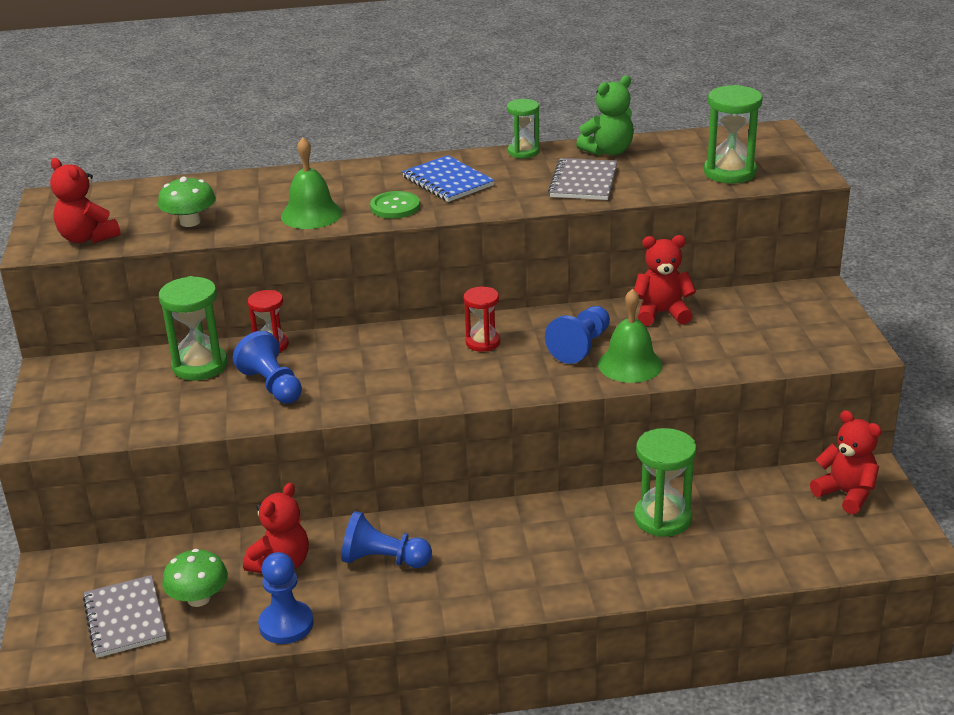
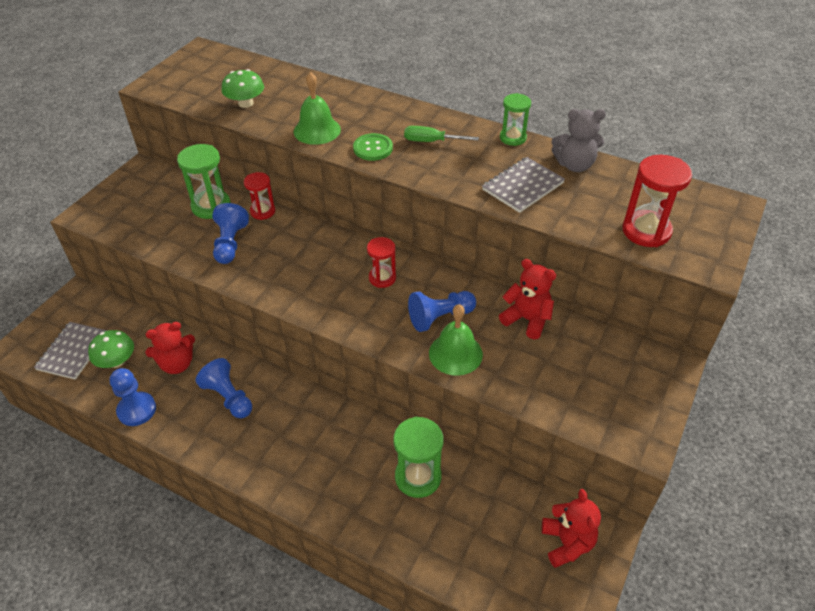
camera: 35 degrees right, 15 degrees up
red teddy bear [50,158,120,243] -> none
blue notebook [402,155,495,202] -> green screwdriver [404,126,479,142]
green teddy bear [576,76,634,156] -> grey teddy bear [552,109,606,172]
green hourglass [704,85,763,183] -> red hourglass [622,155,692,247]

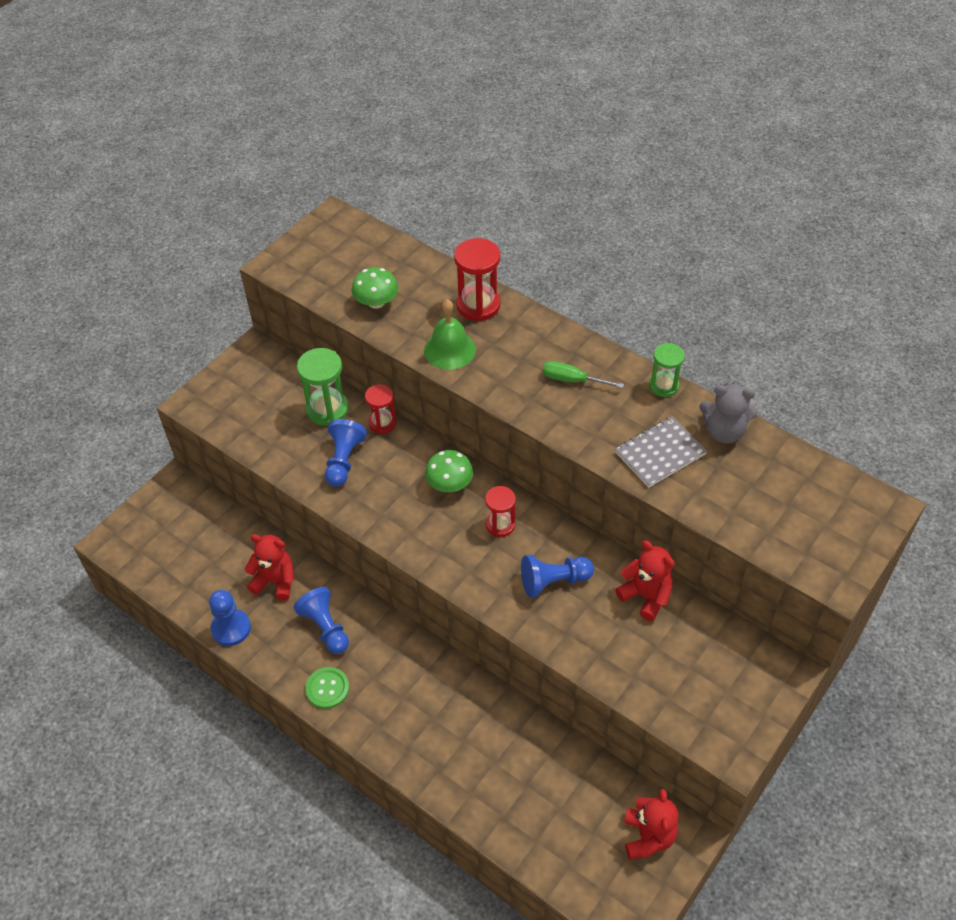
camera: 10 degrees right, 5 degrees up
grey notebook [34,322,108,380] -> none
green mushroom [88,330,134,368] -> green mushroom moved to [425,450,473,492]
red teddy bear [145,322,195,374] -> red teddy bear turned 150 degrees counterclockwise [244,534,294,601]
green button [353,133,393,161] -> green button moved to [305,667,349,709]
green hourglass [393,417,443,498] -> none
green bell [429,304,483,376] -> none
red hourglass [622,155,692,247] -> red hourglass moved to [454,238,500,321]

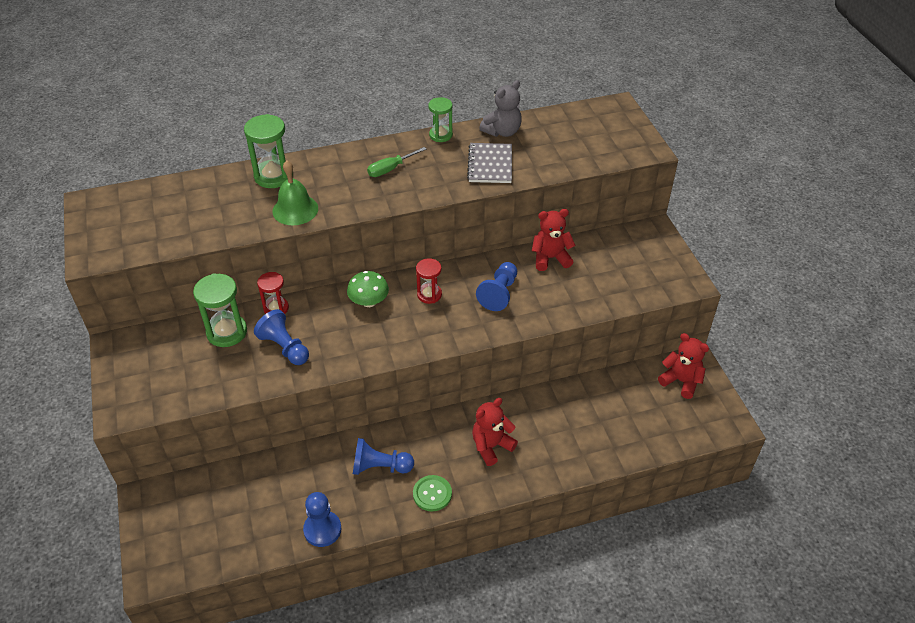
camera: 55 degrees left, 5 degrees down
red teddy bear [244,534,294,601] -> red teddy bear moved to [472,398,518,466]
green mushroom [352,267,398,309] -> none
red hourglass [454,238,500,321] -> green hourglass [244,114,293,188]

